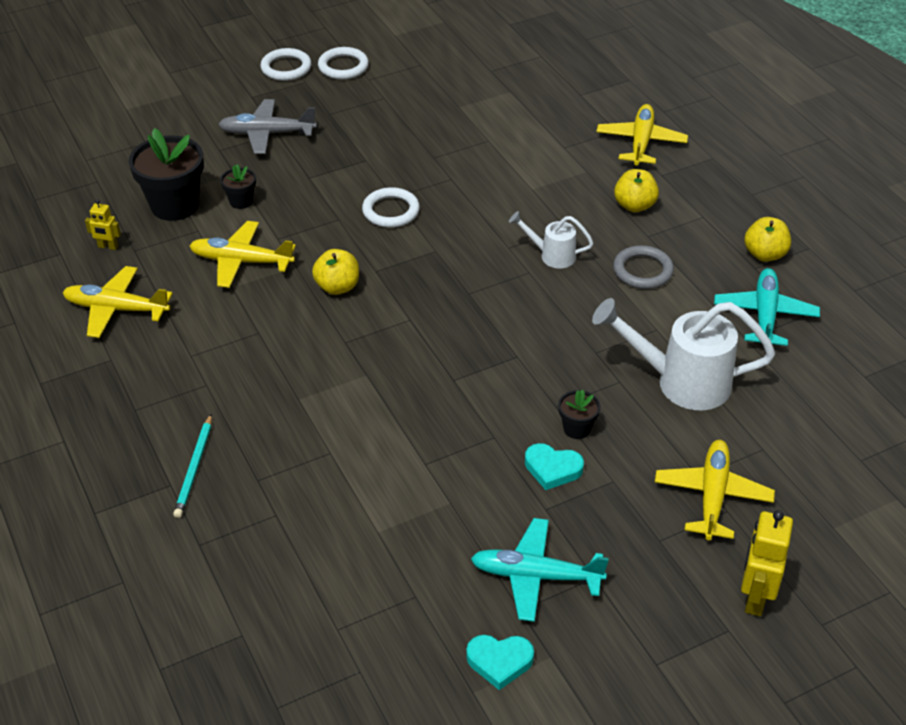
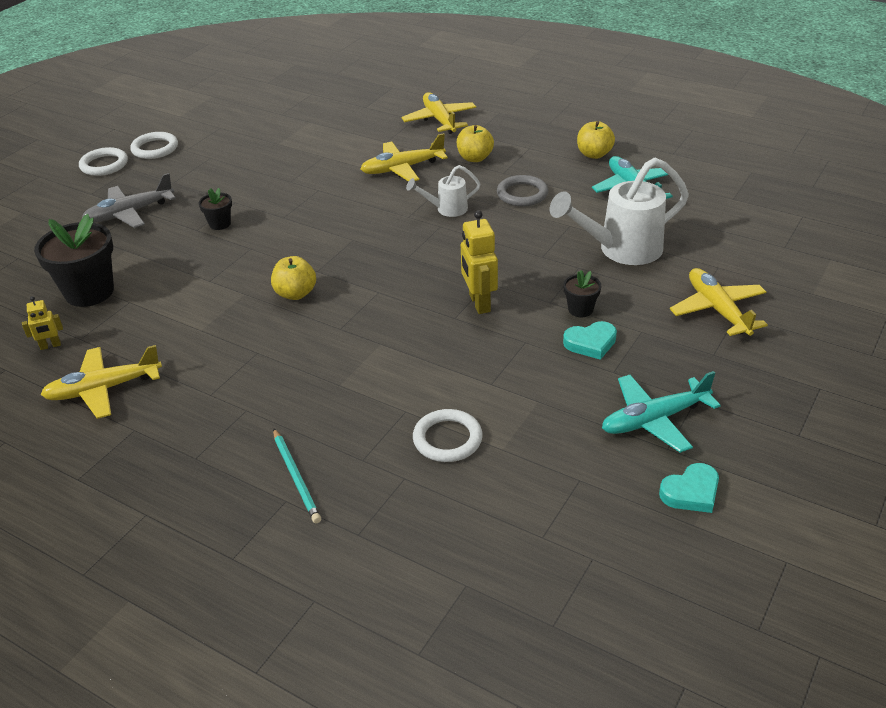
camera: 30 degrees left, 5 degrees down
yellow plane [189,221,296,288] -> yellow plane moved to [360,133,448,182]
black flower pot [220,164,256,209] -> black flower pot moved to [199,188,232,230]
white ring [362,187,420,228] -> white ring moved to [413,409,483,462]
yellow robot [741,510,793,616] -> yellow robot moved to [461,210,498,314]

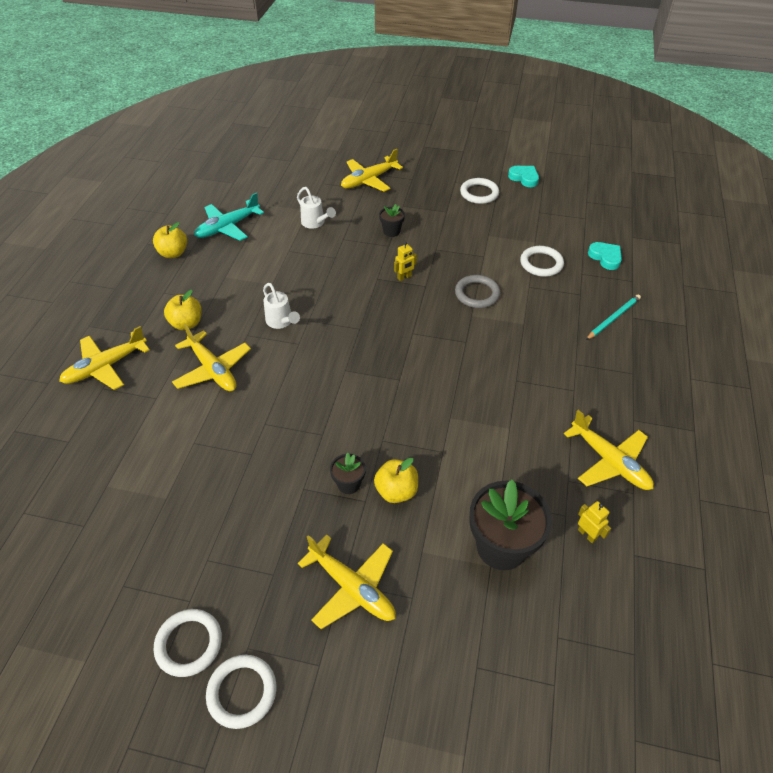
camera: 110 degrees left, 10 degrees up
grey plane [82,173,176,228] -> yellow plane [298,534,396,629]
yellow apple [271,256,316,300] -> yellow apple moved to [374,458,418,503]
yellow robot [461,210,498,314] -> yellow robot [394,241,417,281], size x0.56
grey ring [497,175,549,207] -> grey ring moved to [455,275,500,308]
white watering can [550,158,689,265] -> white watering can [297,187,336,229], size x0.53
turquoise heart [563,321,617,360] -> turquoise heart moved to [588,242,622,270]
turquoise plane [602,371,721,453] -> white ring [460,178,499,204]

